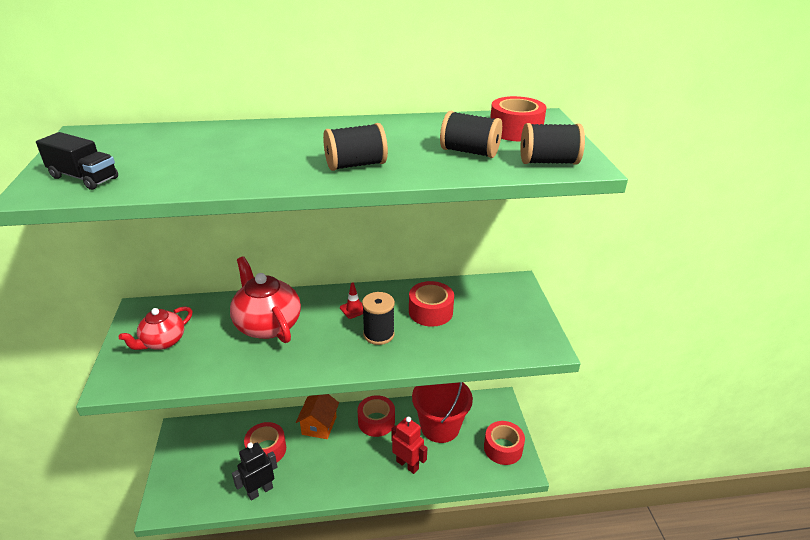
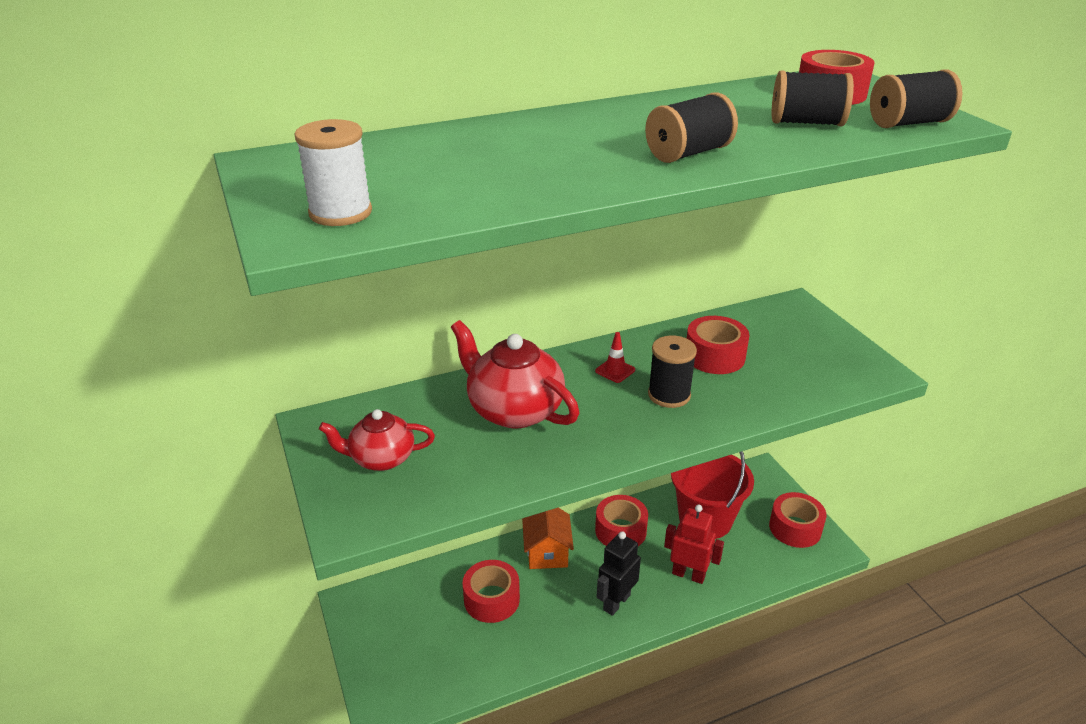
camera: 15 degrees left, 0 degrees up
black truck [36,132,118,190] -> white spool [295,119,372,226]
red teapot [119,306,192,350] -> red teapot turned 60 degrees clockwise [319,409,435,471]
black robot [232,442,277,501] -> black robot moved to [597,531,641,616]

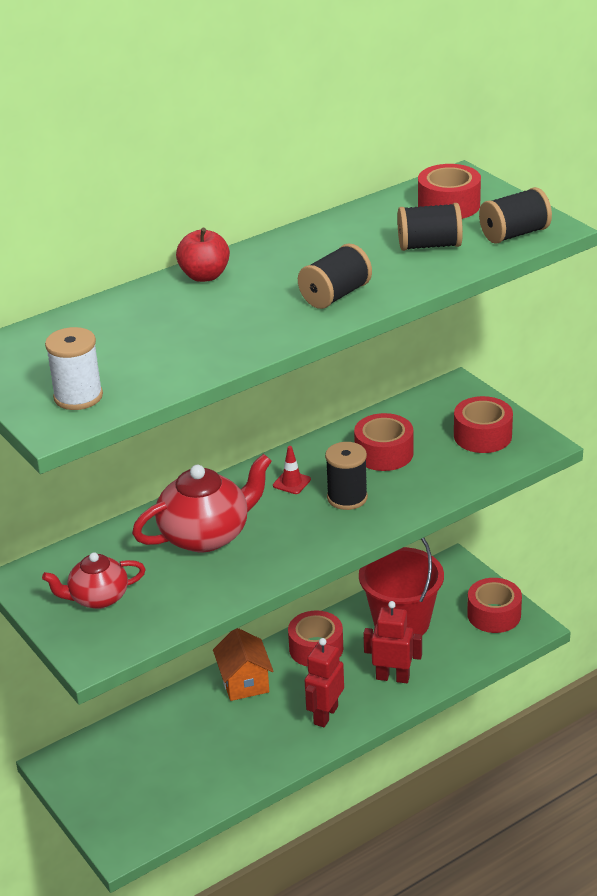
camera: 10 degrees left, 0 degrees up
red teapot [451,320,579,429] -> red teapot turned 120 degrees clockwise [132,454,272,552]
red tape [462,560,520,623] -> red tape moved to [454,396,513,453]
black robot [597,531,641,616] -> red robot [305,638,344,727]
none -> red apple [176,228,230,282]

